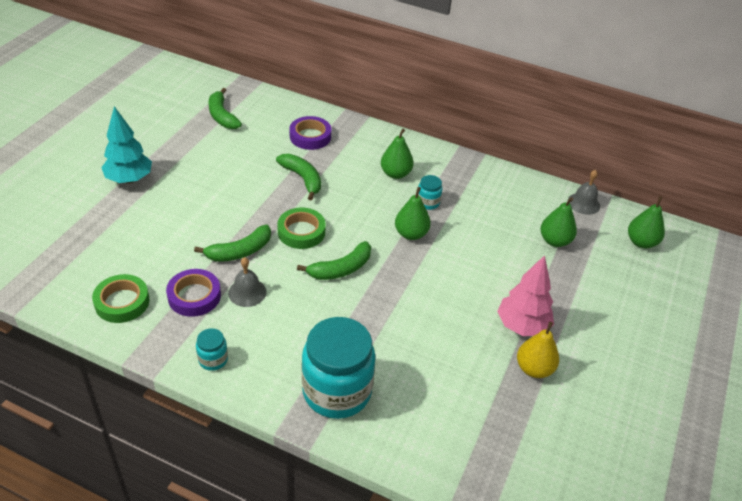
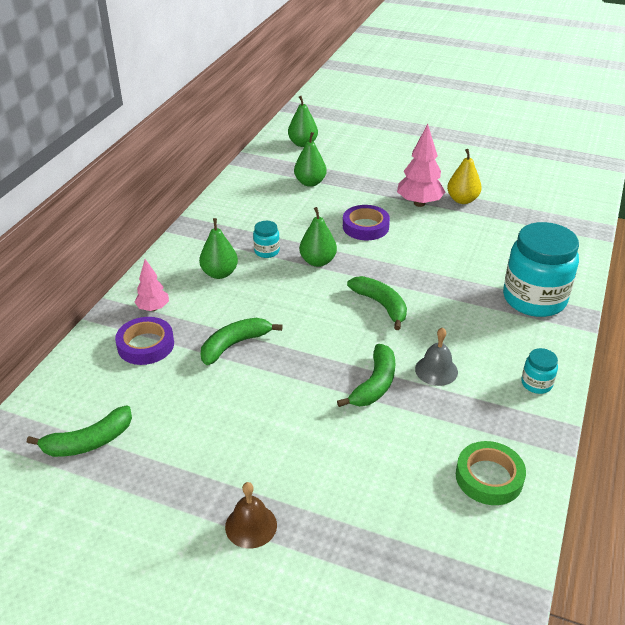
camera: 90 degrees left, 5 degrees down
turquoise tree [101,106,152,184] -> brown bell [225,482,277,549]
purple tape [166,269,221,317] -> purple tape moved to [343,205,390,240]
green banana [194,225,271,262] -> green banana turned 60 degrees clockwise [337,344,395,407]
green tape [277,207,326,249] -> none
grey bell [568,170,600,215] -> none
none -> pink tree [135,259,169,311]

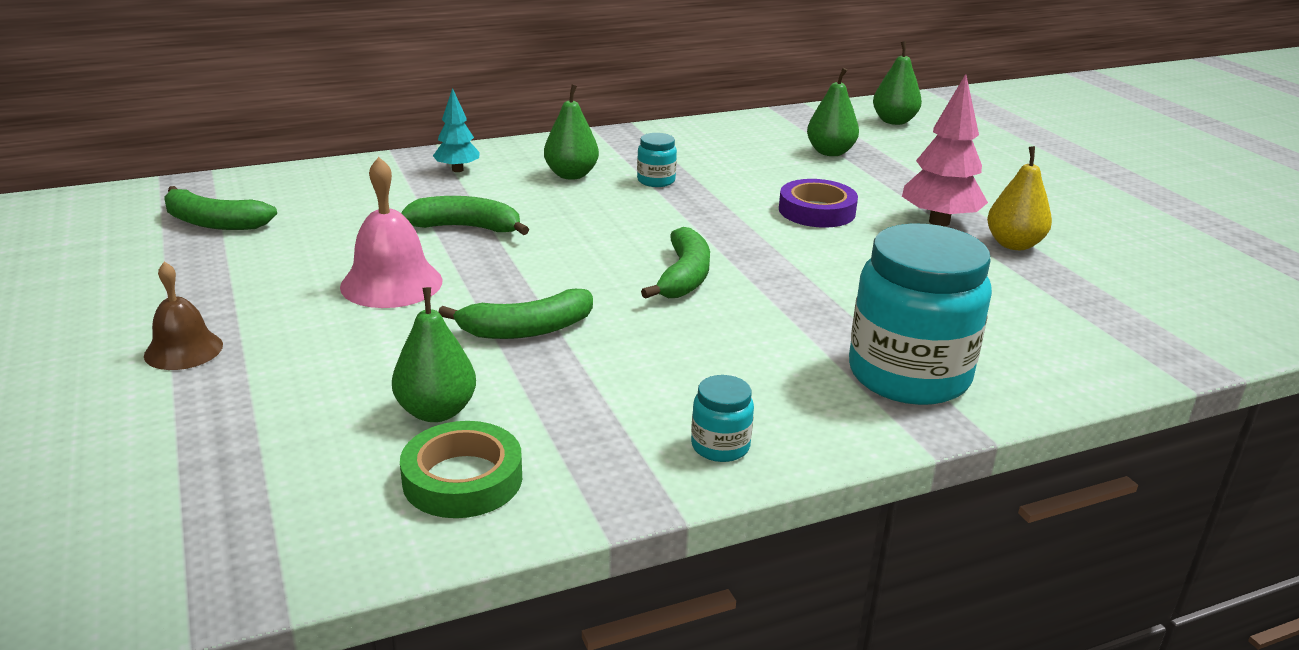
camera: 45 degrees right, 10 degrees down
purple tape [115,317,174,365] -> none
pink tree [135,259,169,311] -> turquoise tree [433,88,480,172]
green pear [299,207,337,267] -> green pear moved to [392,287,476,422]
grey bell [415,327,458,386] -> none
none -> pink bell [340,157,443,308]

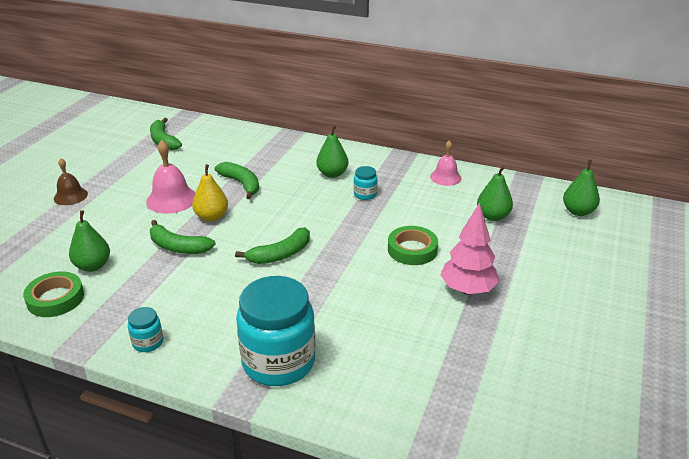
camera: 45 degrees right, 5 degrees up
turquoise tree [433,88,480,172] -> none
purple tape [779,179,858,228] -> green tape [388,226,438,265]
yellow pear [987,146,1052,250] -> yellow pear moved to [192,164,228,222]
none -> pink bell [430,140,462,186]

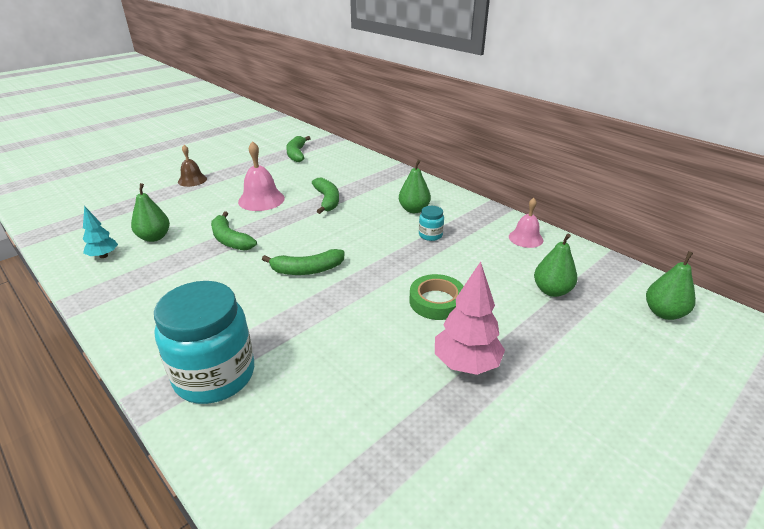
camera: 25 degrees right, 0 degrees up
green tape [23,271,84,317] -> turquoise tree [83,206,118,258]
turquoise jar [128,307,163,352] -> none
yellow pear [192,164,228,222] -> none

